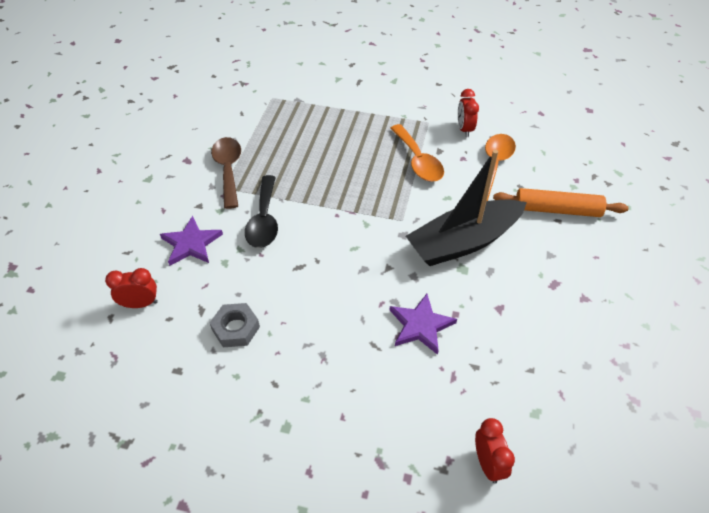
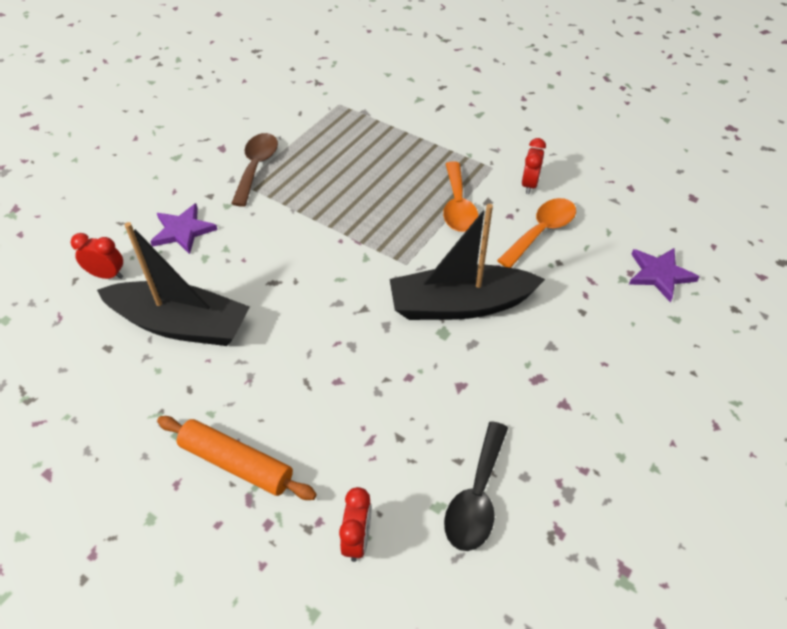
camera: 20 degrees right, 0 degrees up
grey nut [210,303,260,347] -> black boat [97,222,250,346]
black spoon [245,175,278,248] -> black spoon moved to [444,421,508,551]
purple star [390,294,457,355] -> purple star moved to [629,248,699,302]
orange rolling pin [493,188,629,217] -> orange rolling pin moved to [157,416,317,500]

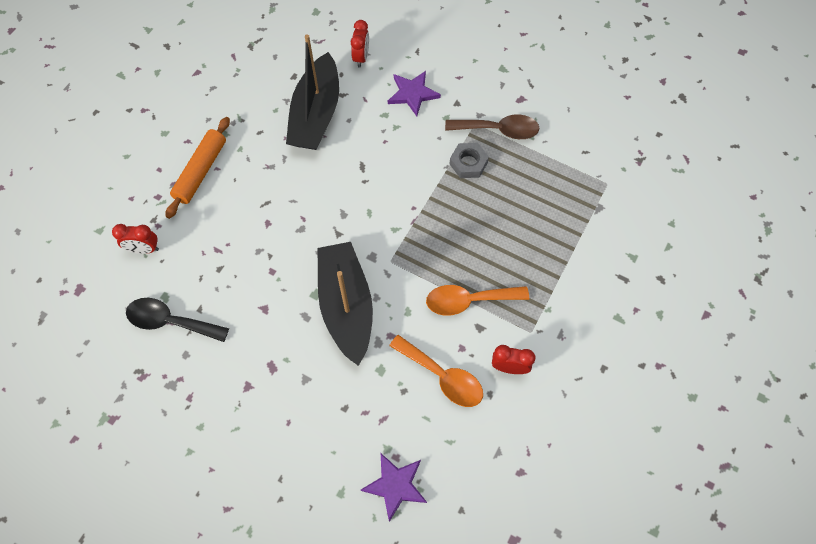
camera: 85 degrees right, 15 degrees up
none -> grey nut [450,143,489,178]

